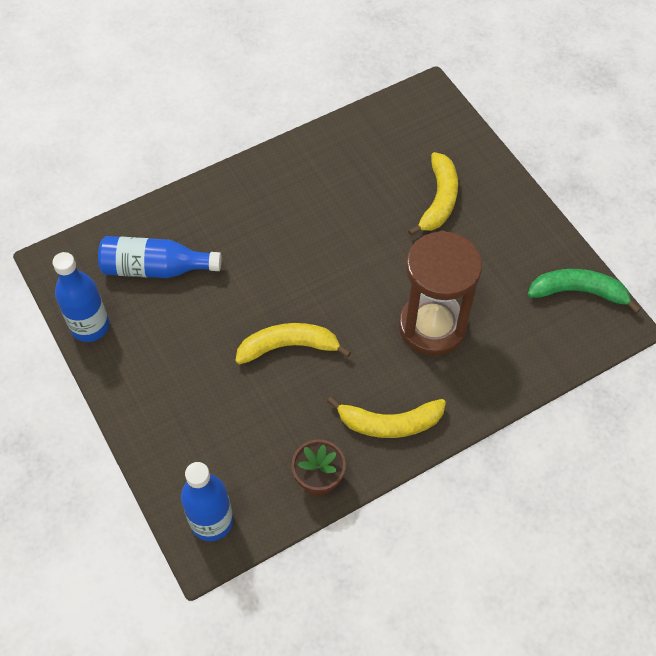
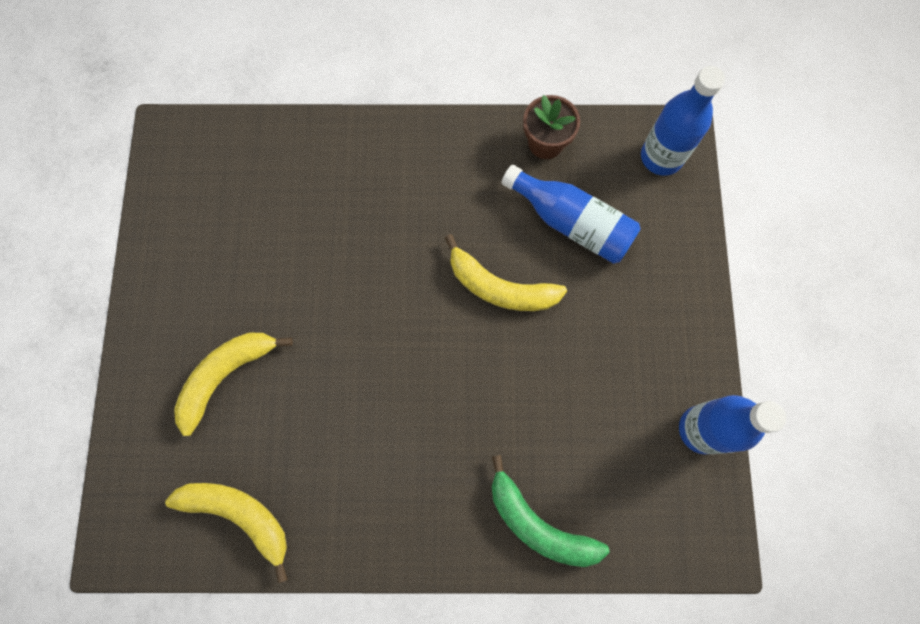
camera: 150 degrees left, 15 degrees up
blue bottle [98,236,221,278] -> blue bottle moved to [502,165,641,264]
yellow banana [327,396,446,438] -> yellow banana moved to [165,483,288,583]
brown hourglass [399,231,482,356] -> none
green banana [527,269,641,313] -> green banana moved to [492,455,610,567]

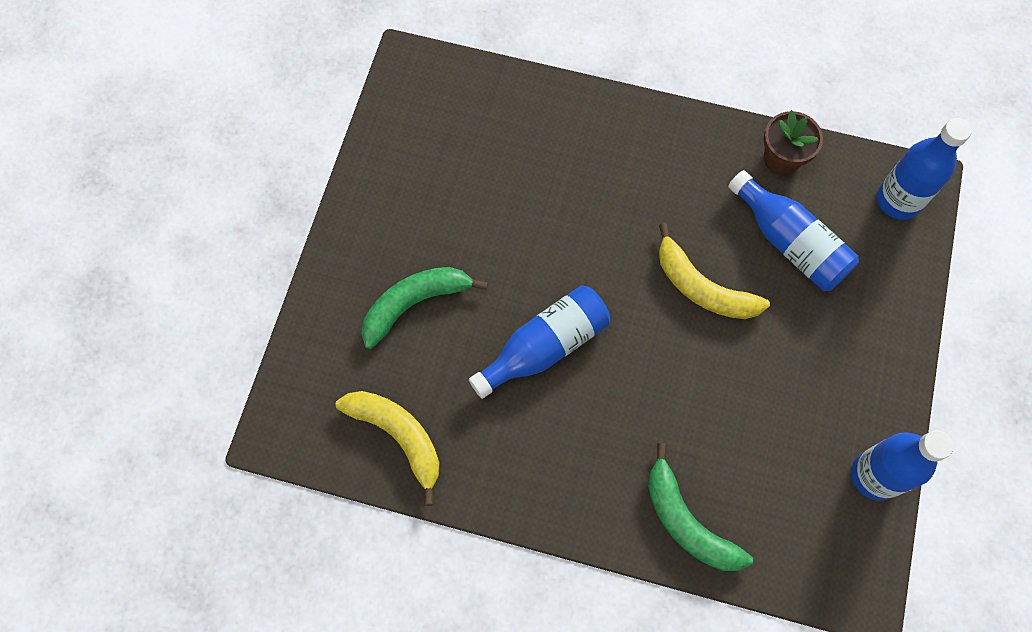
camera: 15 degrees right, 5 degrees down
yellow banana [174,332,293,436] -> green banana [361,267,488,349]
none -> blue bottle [469,285,610,399]

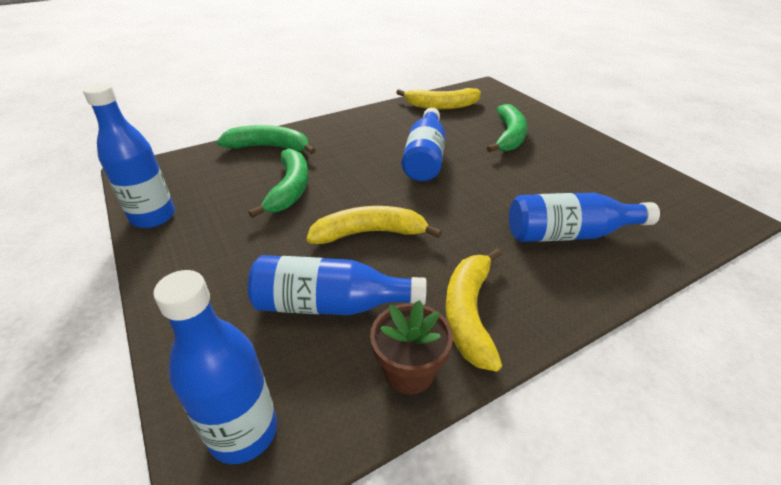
camera: 135 degrees right, 30 degrees down
none -> green banana [248,148,309,218]
none -> yellow banana [445,248,502,372]
none -> blue bottle [509,193,660,242]

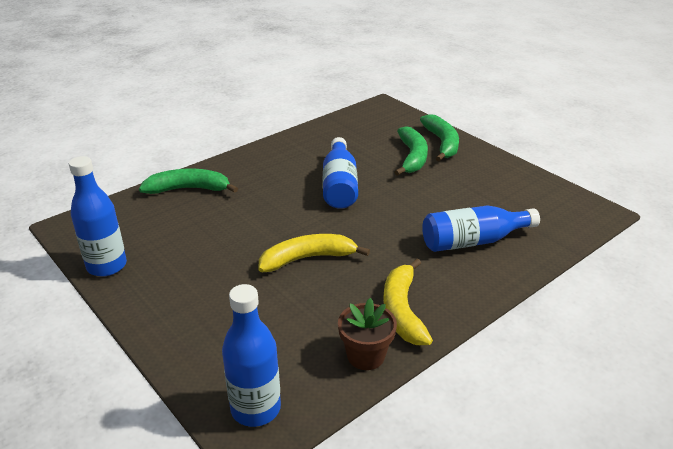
camera: 10 degrees left, 5 degrees down
green banana [248,148,309,218] -> green banana moved to [420,114,459,161]
blue bottle [248,255,427,315] -> none
yellow banana [396,88,481,109] -> none

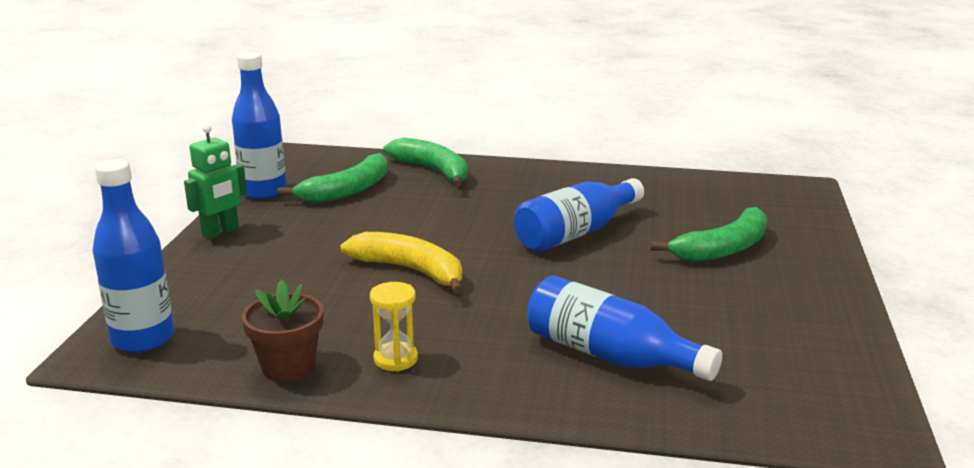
camera: 50 degrees right, 10 degrees down
yellow banana [383,259,433,345] -> yellow hourglass [370,282,418,372]
green banana [420,114,459,161] -> green banana moved to [277,153,388,203]
none -> green robot [184,124,247,239]

